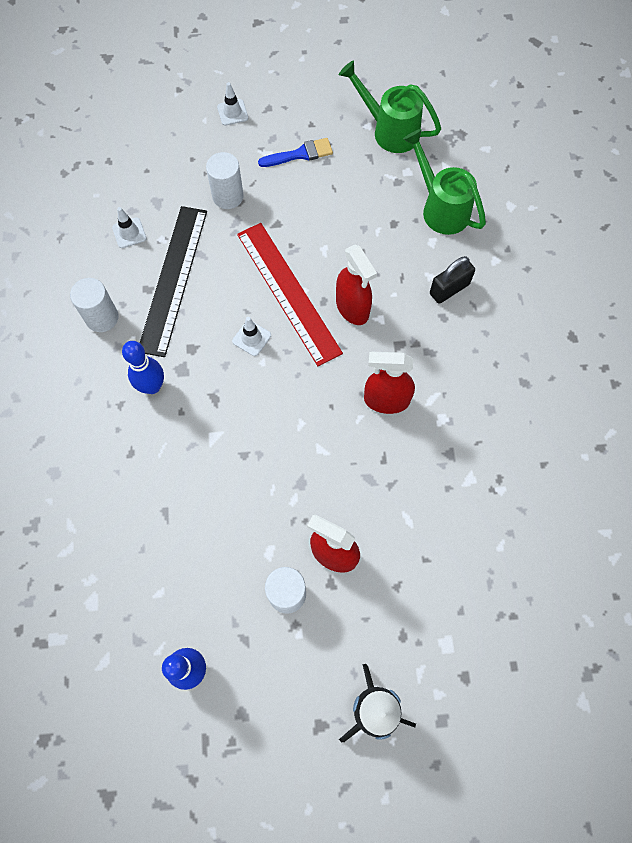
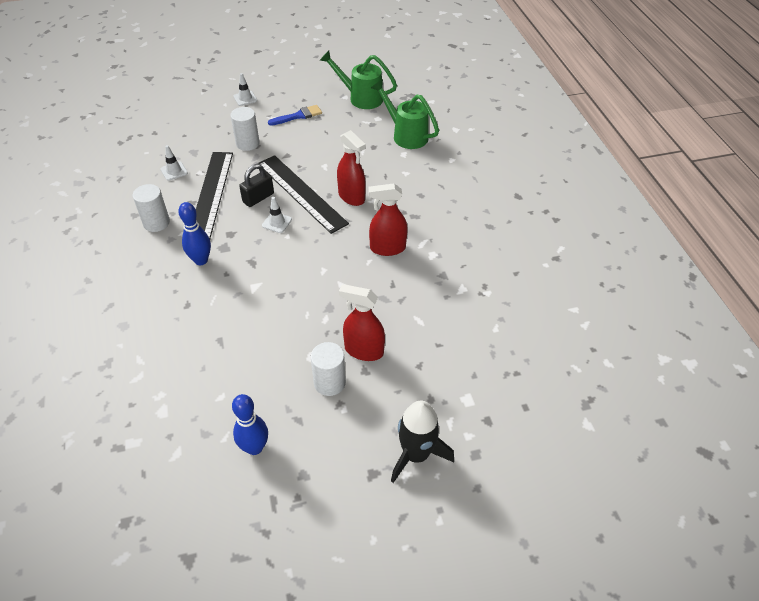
camera: 10 degrees left, 20 degrees down
red ruler [237,223,343,366] -> black ruler [257,155,349,234]
black padlock [430,256,475,304] -> black padlock moved to [239,164,274,207]

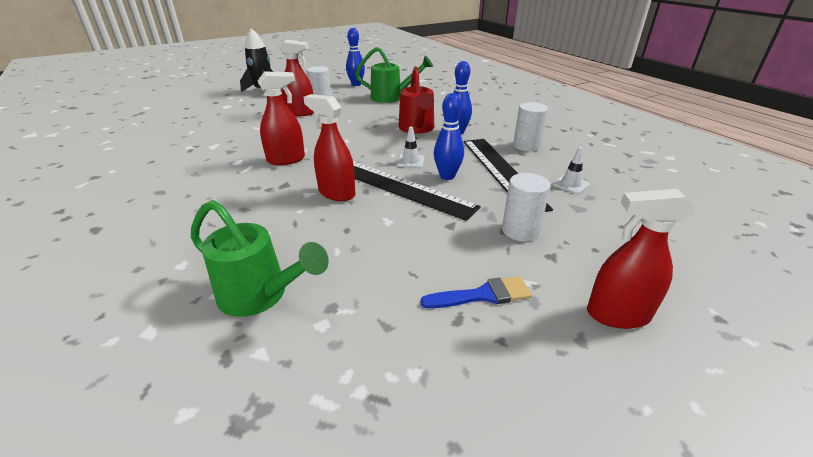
camera: 165 degrees right, 15 degrees down
white traffic cone [234,73,257,106] -> red spray bottle [587,189,695,329]
black padlock [239,164,274,207] -> blue bowling pin [434,93,464,180]
blue brush [268,105,322,126] -> blue brush turned 150 degrees counterclockwise [420,276,532,309]
green watering can [320,50,397,109] -> green watering can moved to [355,47,433,103]
none -> red watering can [399,66,434,134]

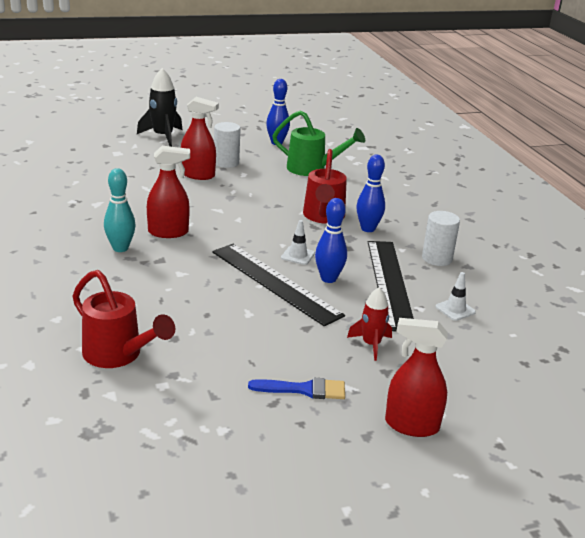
camera: 10 degrees right, 5 degrees down
green watering can [191,200,329,317] -> red watering can [72,270,175,368]
red spray bottle [304,94,355,201] -> none
white cylinder [502,173,551,241] -> red rocket [347,287,392,361]
none -> turquoise bowling pin [104,168,135,252]

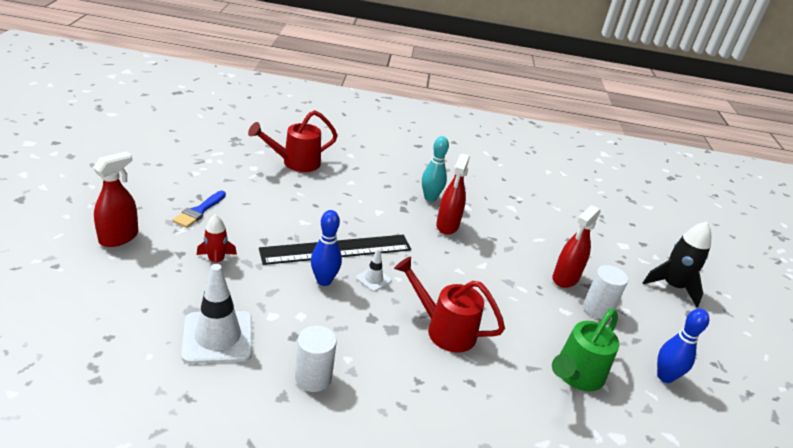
camera: 110 degrees right, 5 degrees up
blue bowling pin [356,155,385,232] -> none
black ruler [368,241,414,331] -> none
white traffic cone [436,272,476,321] -> white traffic cone [181,264,252,364], size x2.05

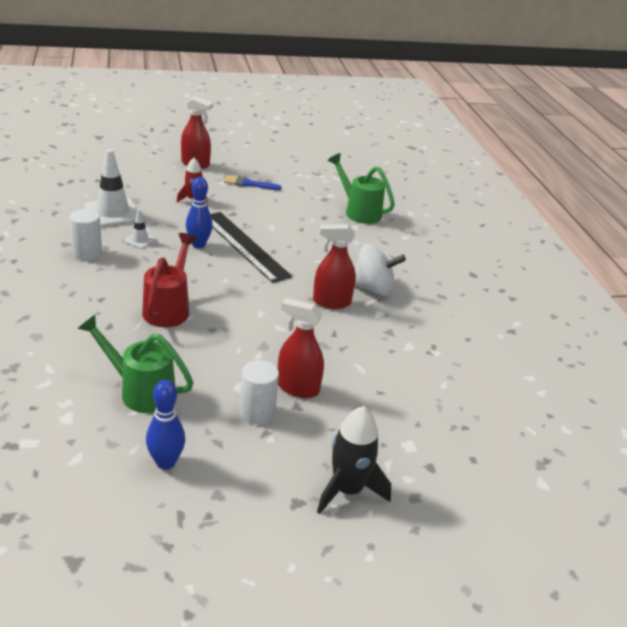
camera: 75 degrees right, 0 degrees up
red watering can [248,110,338,172] -> green watering can [328,153,395,224]
white traffic cone [356,248,392,292] -> white traffic cone moved to [124,209,156,249]
turquoise bowling pin [422,136,449,202] -> white spinning top [355,244,406,296]

